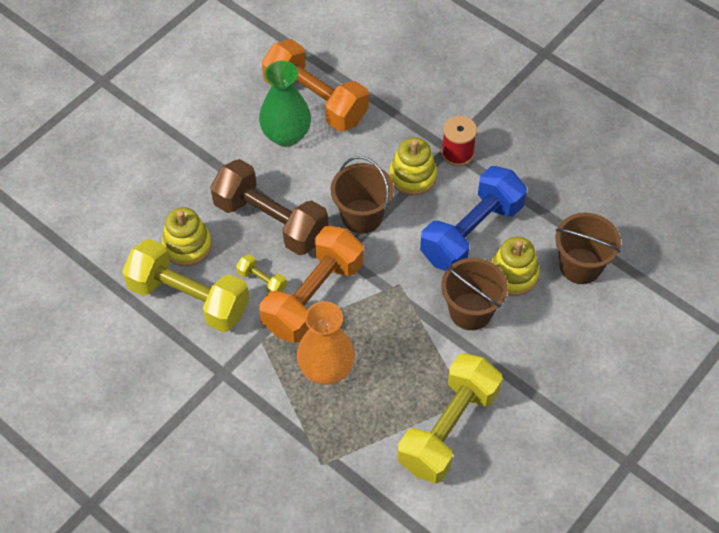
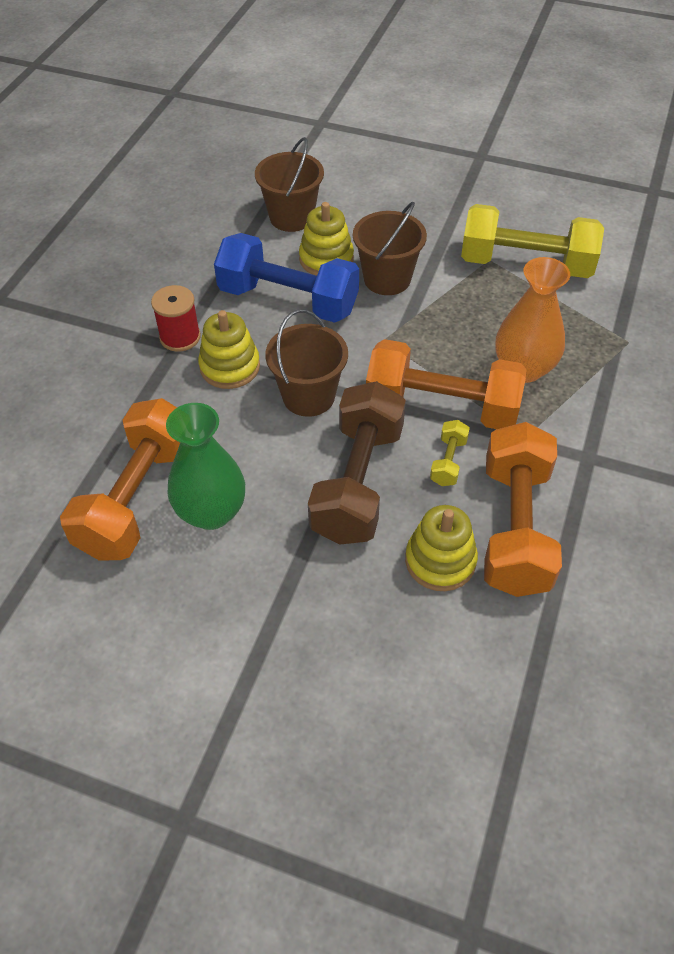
camera: 110 degrees left, 5 degrees down
yellow dumbbell [122,239,249,332] -> orange dumbbell [484,422,562,597]

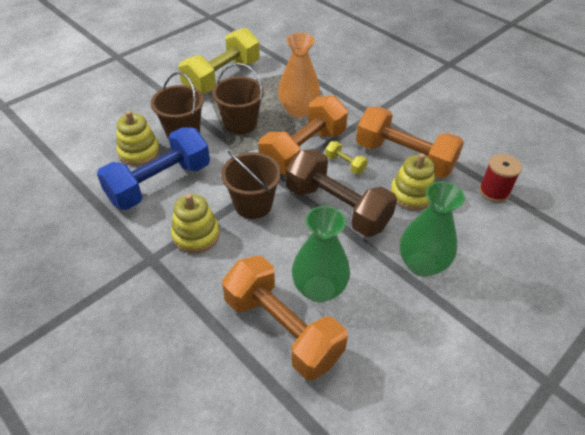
camera: 65 degrees left, 5 degrees down
red spool [151,285,201,352] -> red spool moved to [479,154,522,202]
brown bucket [255,137,324,232] -> brown bucket moved to [212,63,264,134]
none -> green vase [400,181,465,277]

